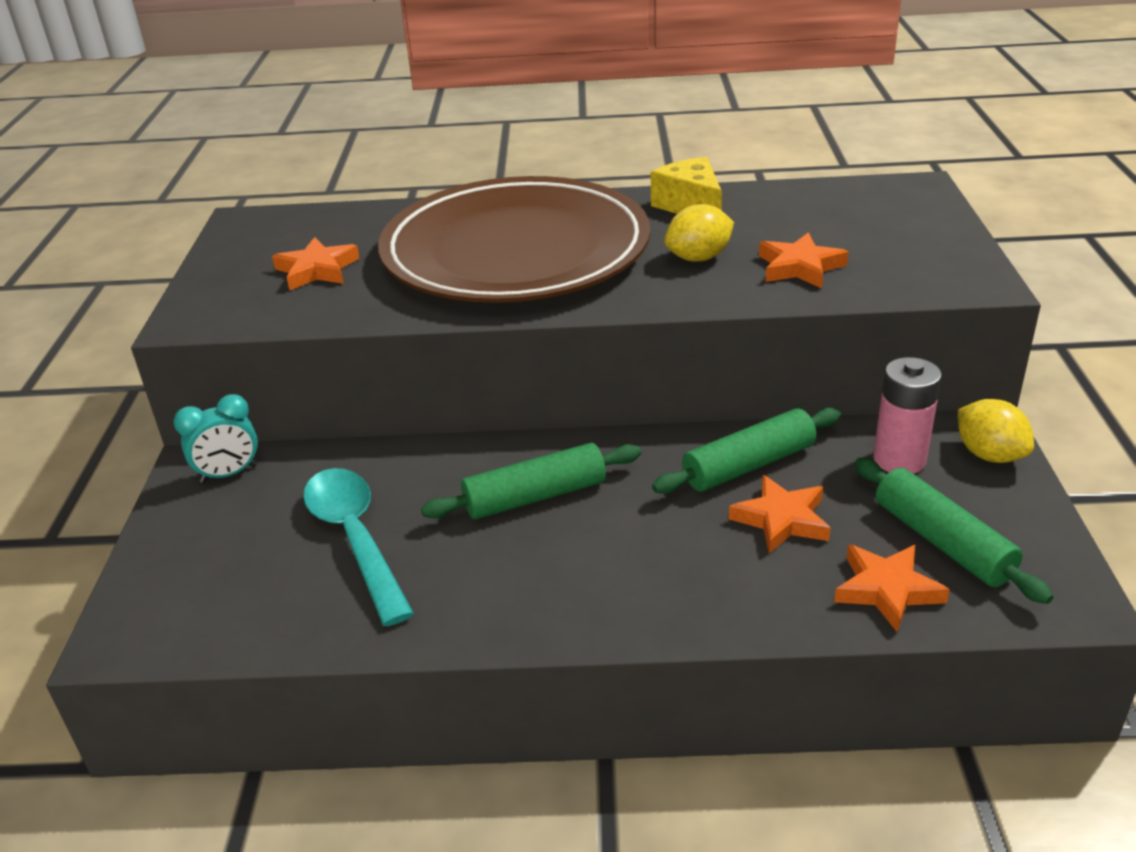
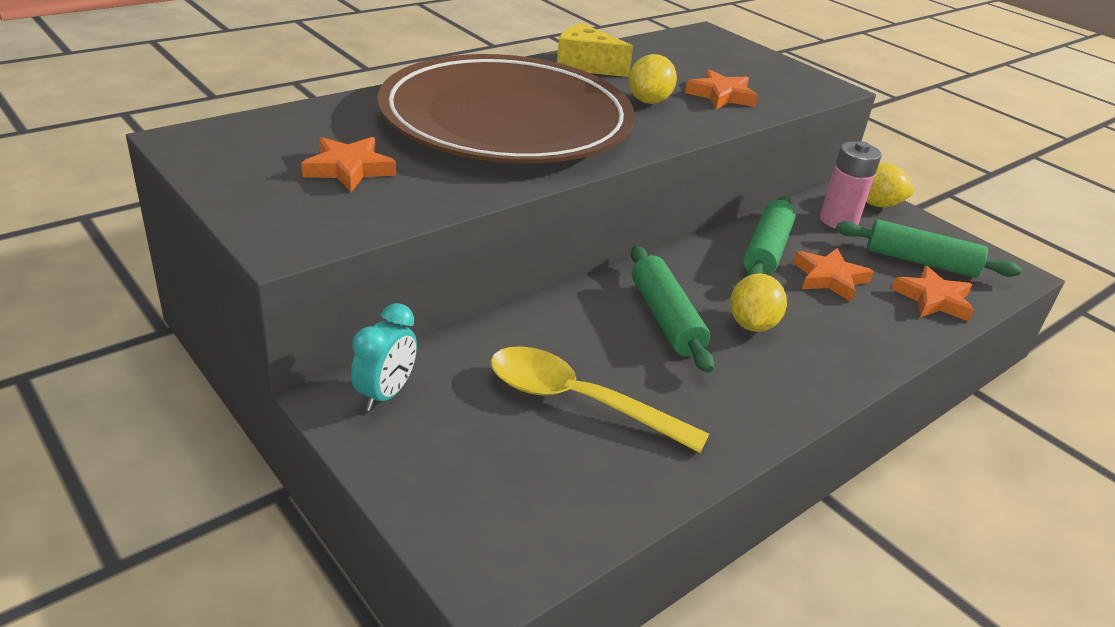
camera: 45 degrees left, 0 degrees up
turquoise spoon [303,468,414,626] -> yellow spoon [491,346,709,453]
green rolling pin [421,443,641,519] -> green rolling pin turned 45 degrees counterclockwise [631,246,714,373]
none -> yellow lemon [730,274,787,332]

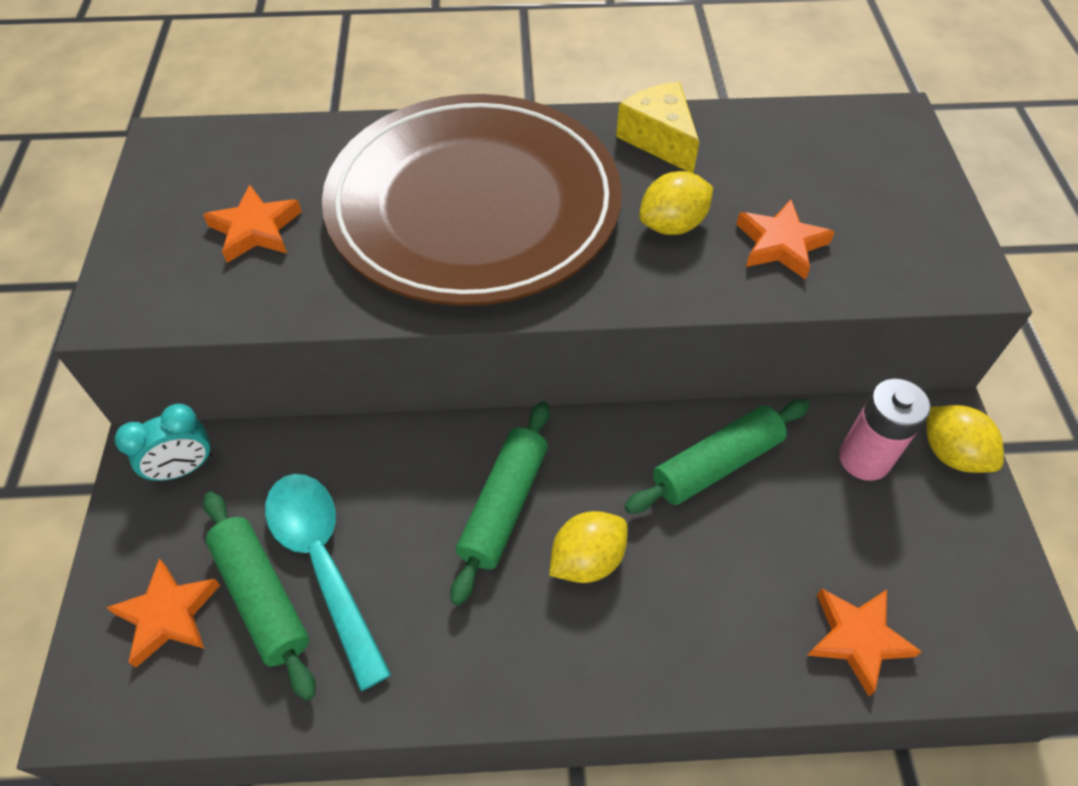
camera: 40 degrees right, 20 degrees up
yellow spoon [491,346,709,453] -> turquoise spoon [265,474,391,691]
orange star [793,248,874,302] -> orange star moved to [106,559,220,668]
green rolling pin [836,220,1021,278] -> green rolling pin moved to [203,492,315,701]

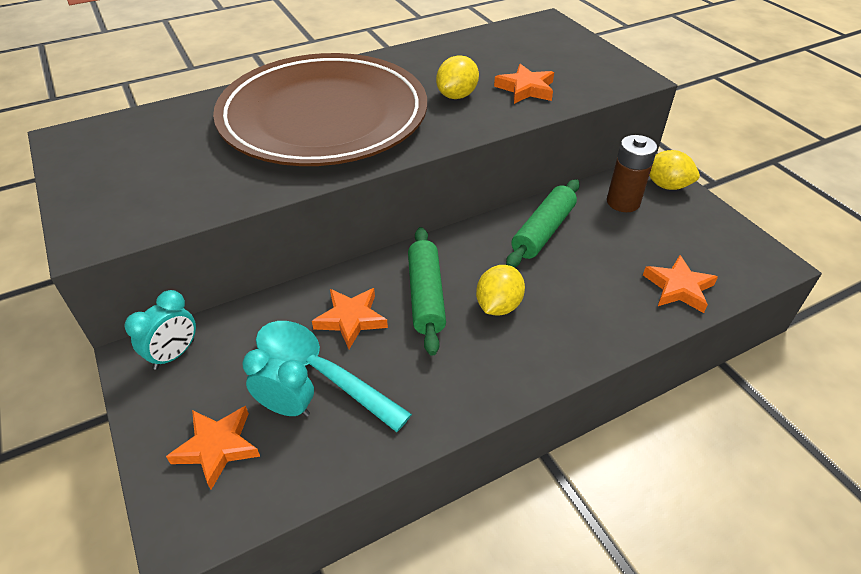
camera: 25 degrees left, 10 degrees down
orange star [203,185,302,263] -> orange star moved to [312,288,388,349]
green rolling pin [203,492,315,701] -> turquoise clock [242,349,314,417]
yellow cheese [616,82,699,173] -> none
pink battery [839,379,930,481] -> brown battery [607,135,658,212]

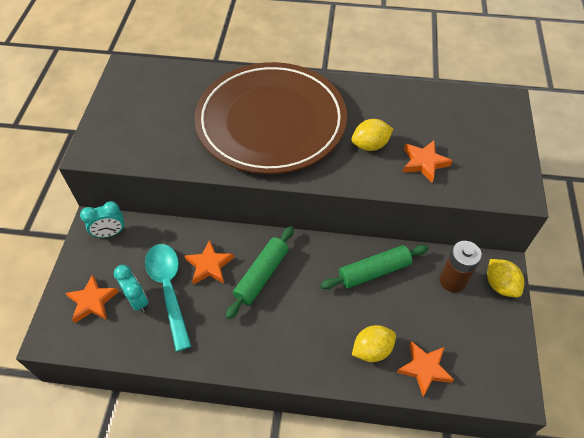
camera: 35 degrees right, 10 degrees up
yellow lemon [476,265,525,316] -> yellow lemon moved to [352,325,396,362]

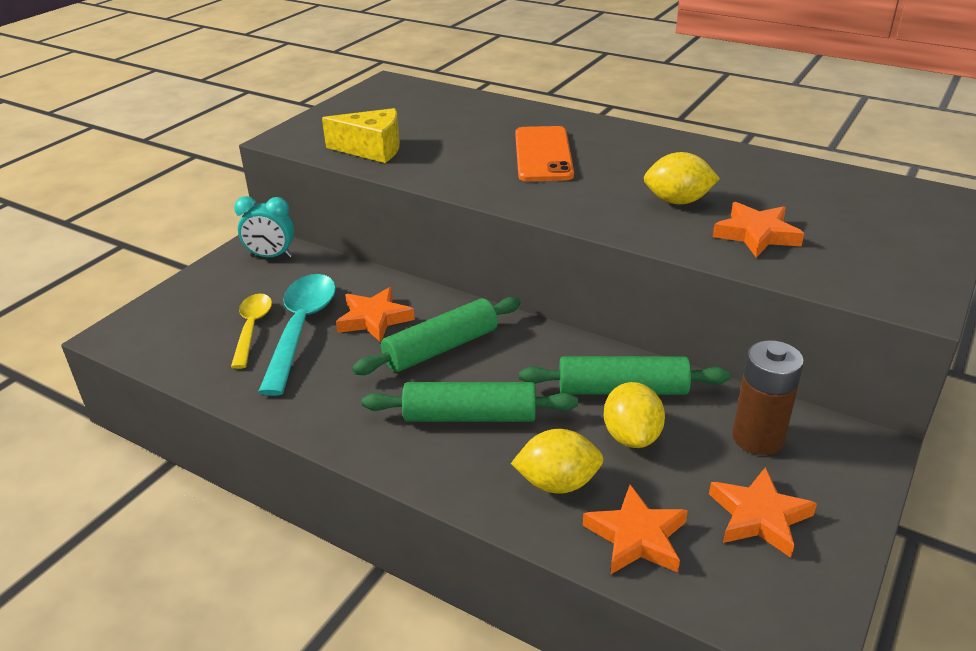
camera: 25 degrees right, 20 degrees down
orange star [65,274,119,323] -> orange star moved to [709,467,817,558]
turquoise clock [114,265,148,312] -> yellow spoon [231,293,272,369]
brown plate [194,62,347,174] -> orange phone [515,126,574,181]
yellow lemon [487,259,524,297] -> yellow lemon moved to [604,382,665,448]
none -> yellow cheese [322,108,400,163]
none -> green rolling pin [362,382,578,422]

